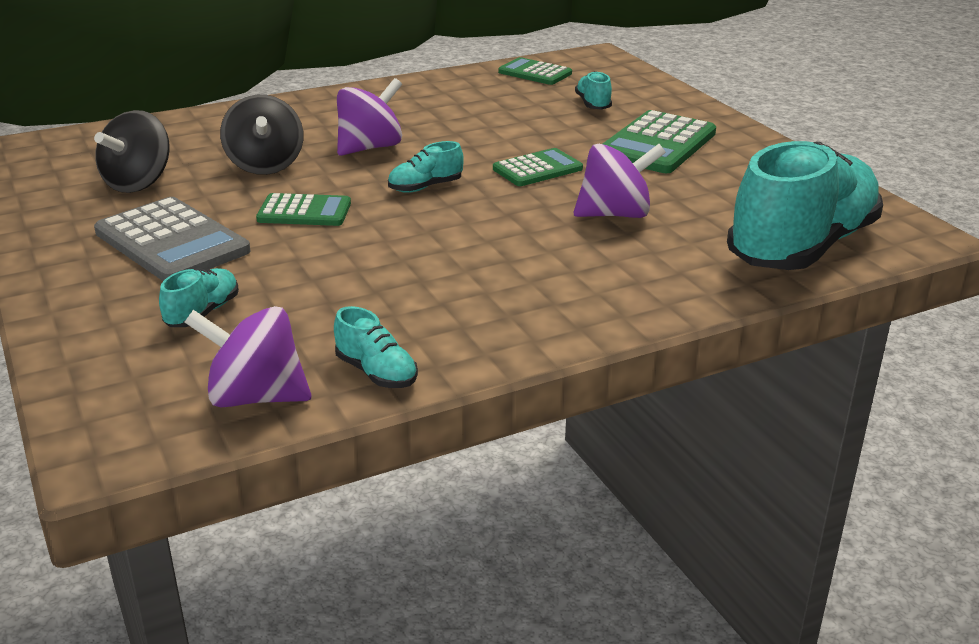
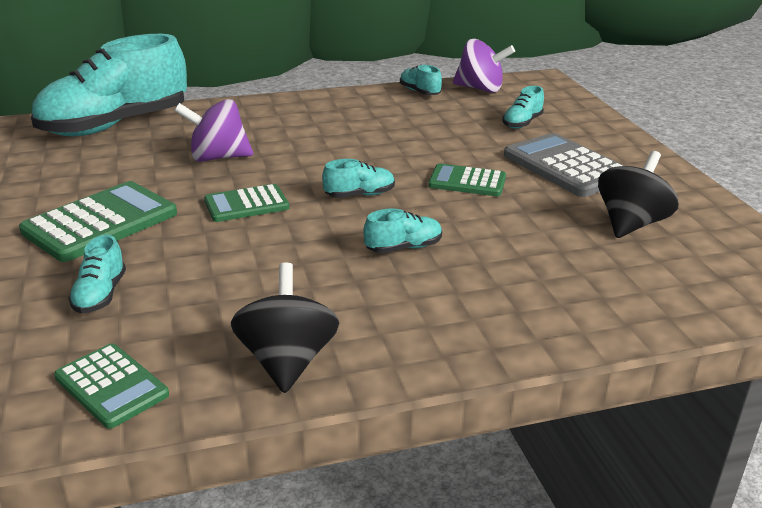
camera: 170 degrees left, 0 degrees up
black spinning top [220,95,303,175] -> black spinning top moved to [231,263,339,393]
purple spinning top [337,78,402,156] -> turquoise shoe [363,209,442,253]

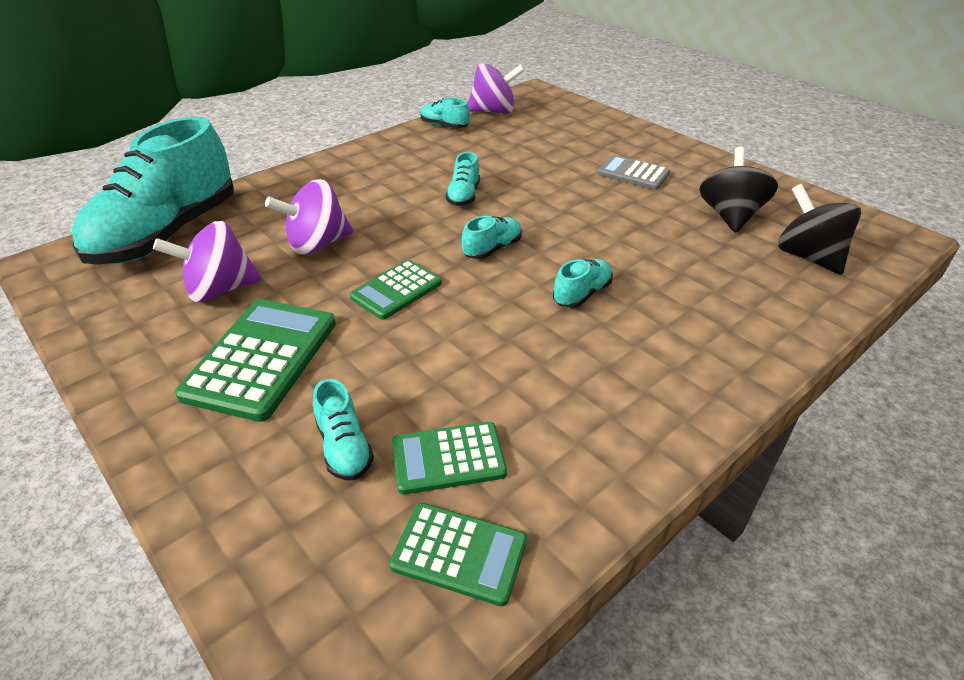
camera: 25 degrees left, 10 degrees up
black spinning top [231,263,339,393] -> black spinning top moved to [778,184,861,275]
green calculator [428,163,506,196] -> green calculator moved to [392,422,507,495]
turquoise shoe [502,86,544,129] -> turquoise shoe moved to [446,152,480,206]
grey calculator [504,133,624,197] -> grey calculator [597,155,670,190], size x0.61
none -> purple spinning top [153,221,262,302]

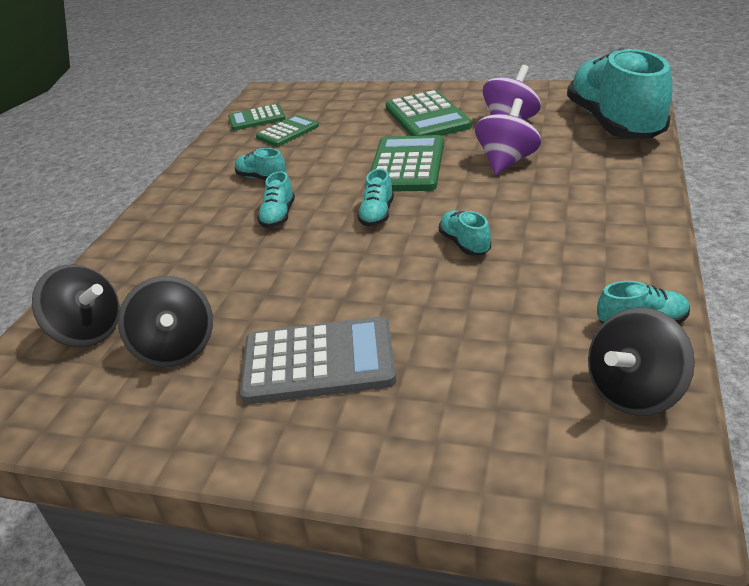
camera: 150 degrees right, 5 degrees down
turquoise shoe [313,379,374,480] -> turquoise shoe moved to [235,148,286,180]
green calculator [350,260,442,320] -> green calculator [370,135,444,192], size x1.64
purple spinning top [468,63,525,114] -> black spinning top [588,307,695,416]
grey calculator [597,155,670,190] -> grey calculator [240,316,396,404], size x1.64

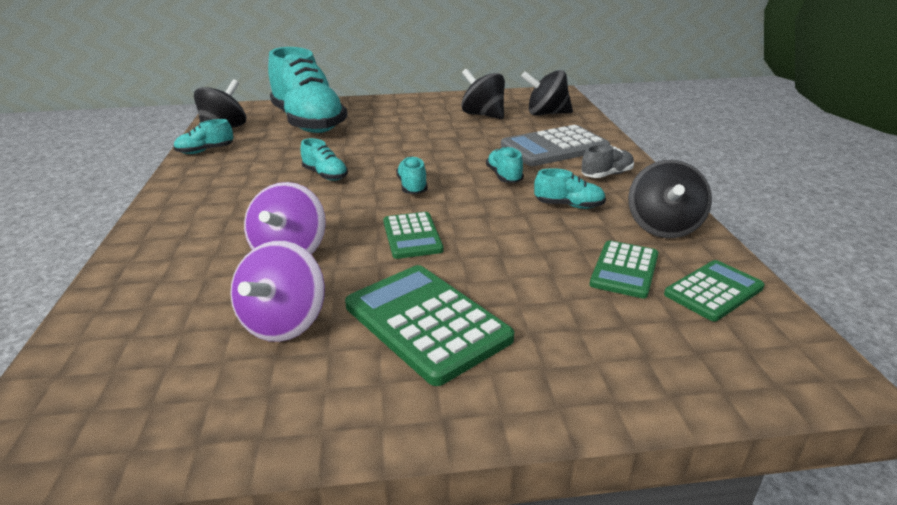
camera: 155 degrees right, 5 degrees down
grey calculator [240,316,396,404] -> grey calculator moved to [501,125,610,166]
green calculator [370,135,444,192] -> green calculator [383,212,444,259], size x0.61
turquoise shoe [567,48,672,139] -> turquoise shoe moved to [268,47,347,133]
none -> grey shoe [581,144,634,178]
none -> black spinning top [628,160,712,238]

